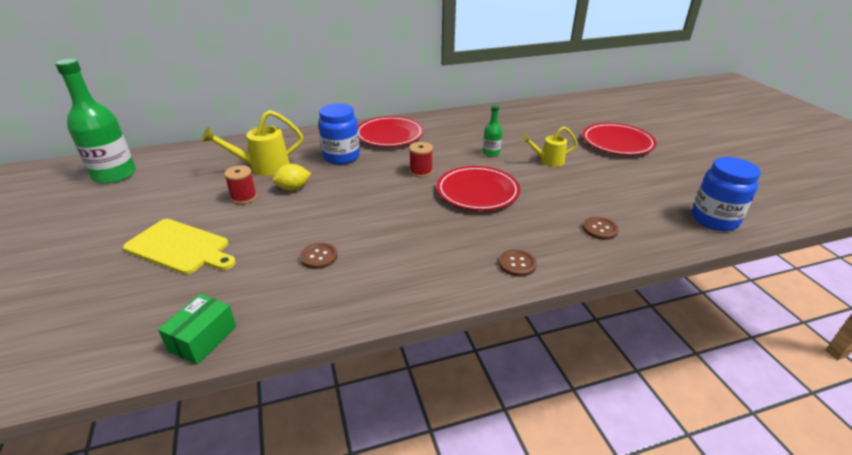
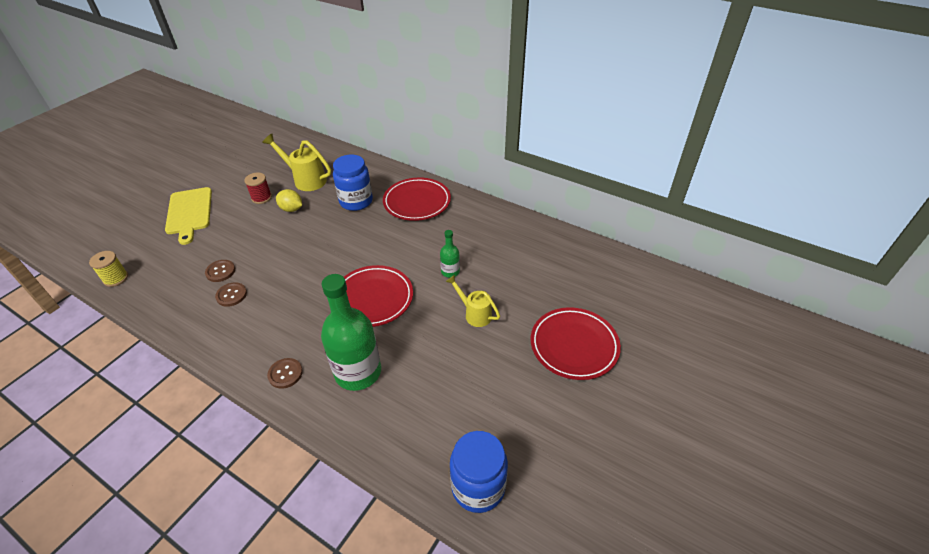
camera: 50 degrees right, 10 degrees up
green bottle [55,59,136,184] -> green bottle moved to [321,274,381,391]
green box [158,294,236,365] -> yellow spool [89,251,128,287]
red spool [409,142,433,178] -> none
brown button [583,217,619,240] -> brown button moved to [215,282,247,307]

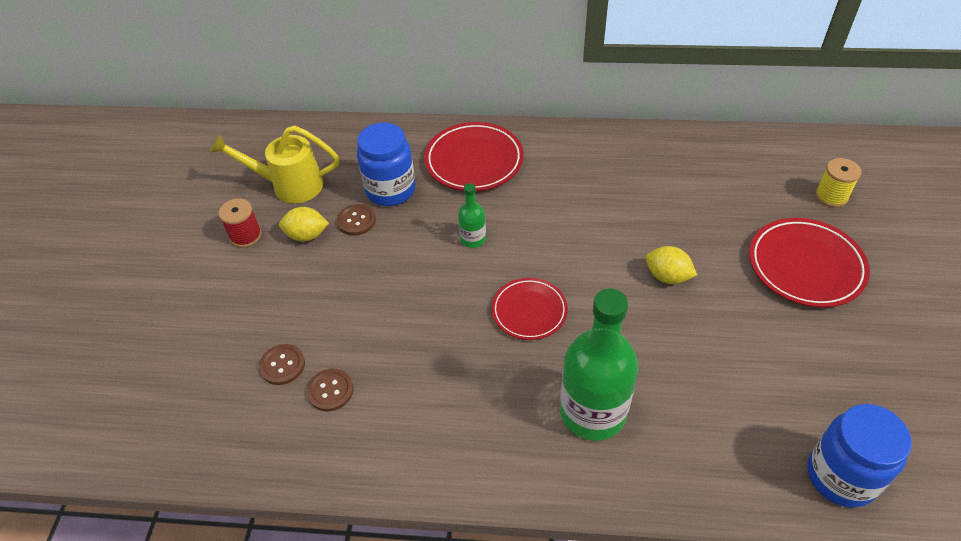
camera: 25 degrees left, 5 degrees up
yellow spool [89,251,128,287] -> yellow spool moved to [815,158,861,208]
yellow cutting board [165,187,212,245] -> none
brown button [267,358,303,389] -> brown button moved to [337,204,376,236]
red plate [344,265,413,327] -> red plate [492,278,568,340], size x0.65
green bottle [440,230,460,278] -> green bottle moved to [458,183,486,248]
yellow watering can [446,275,500,327] -> yellow lemon [645,246,697,284]

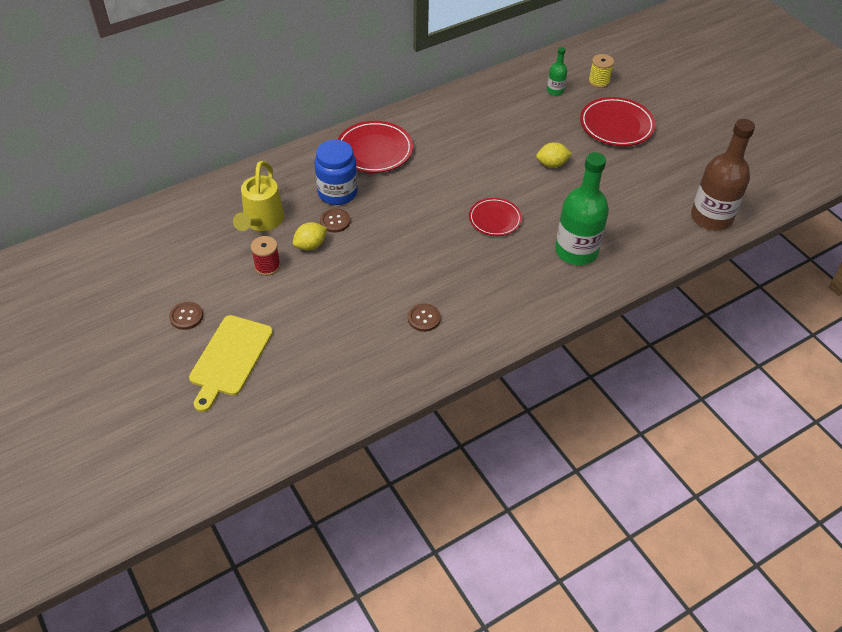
camera: 40 degrees left, 0 degrees up
yellow watering can [209,125,339,203] -> yellow watering can turned 45 degrees counterclockwise [233,161,284,231]
brown button [259,344,305,385] -> brown button moved to [169,302,203,330]
green bottle [458,183,486,248] -> green bottle moved to [547,47,567,95]
blue jar [808,404,912,508] -> brown bottle [691,119,755,230]
none -> yellow cutting board [189,315,273,412]

